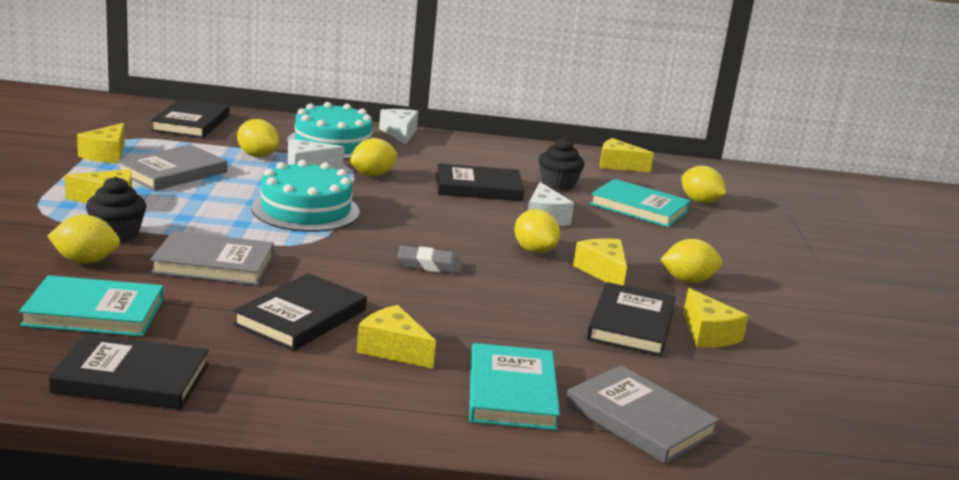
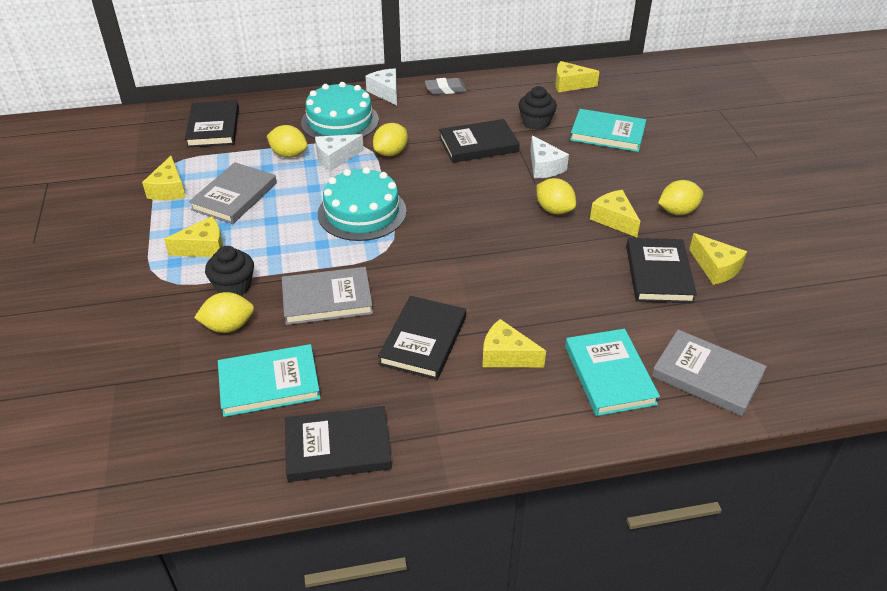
camera: 10 degrees left, 20 degrees up
grey eraser [397,246,462,274] -> grey eraser moved to [425,78,467,95]
yellow lemon [682,166,726,203] -> none

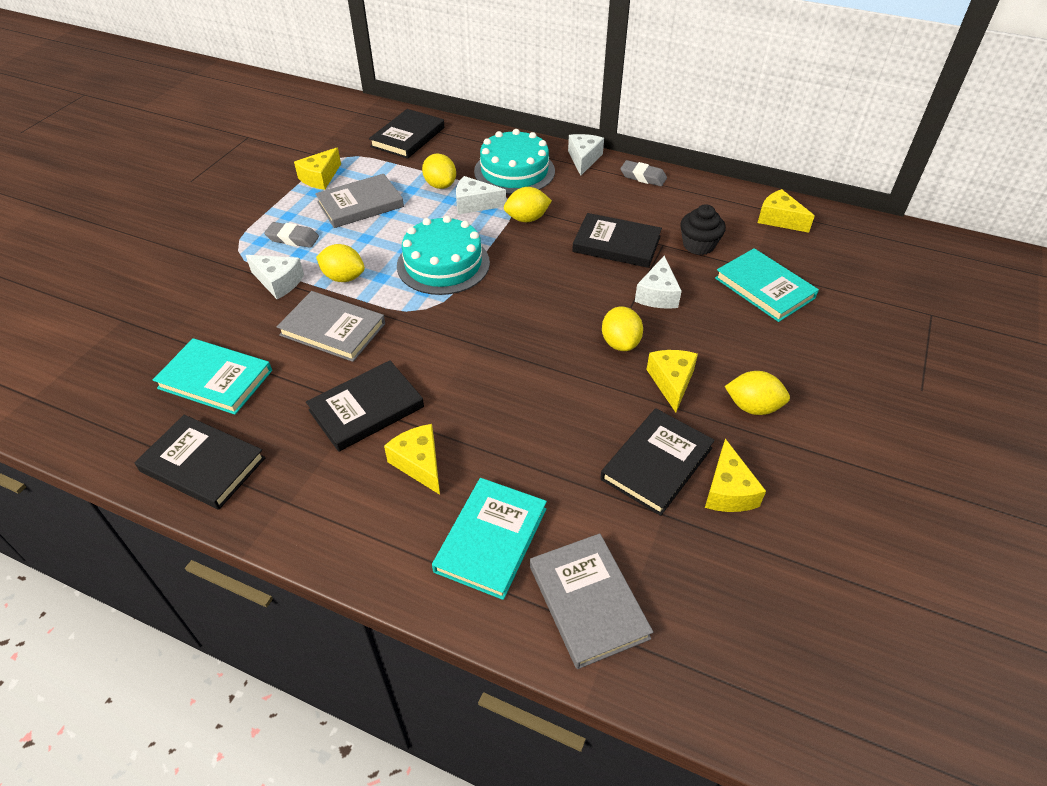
camera: 35 degrees right, 5 degrees up
yellow cheese [164,216,223,257] -> grey eraser [264,222,319,248]
yellow lemon [194,292,254,333] -> yellow lemon moved to [316,244,365,282]
black cupcake [205,246,254,296] -> white cheese [246,255,304,299]

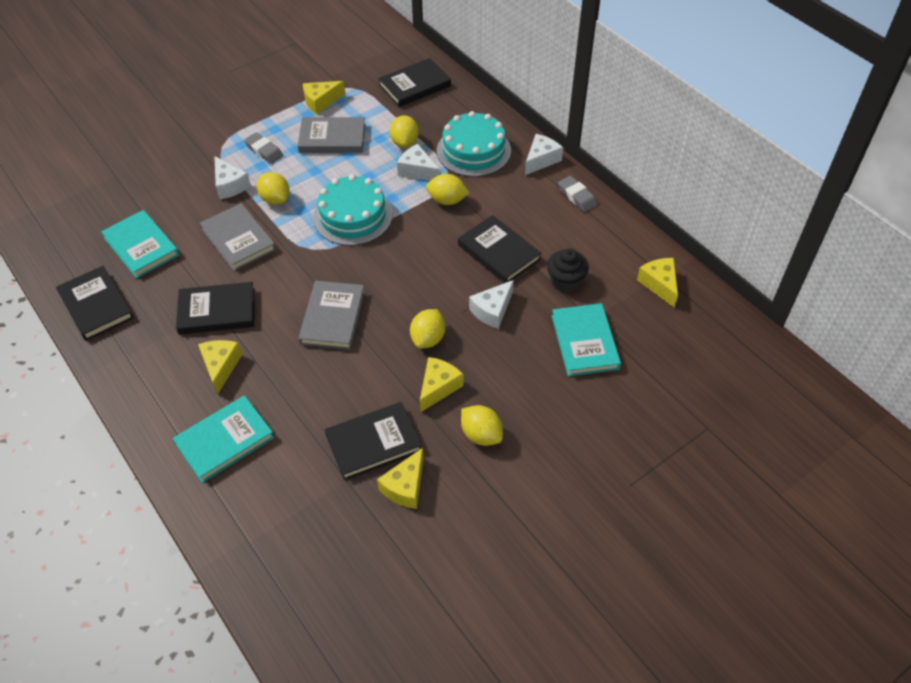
camera: 30 degrees right, 5 degrees up
grey book [530,533,653,669] -> grey book moved to [298,281,365,350]

